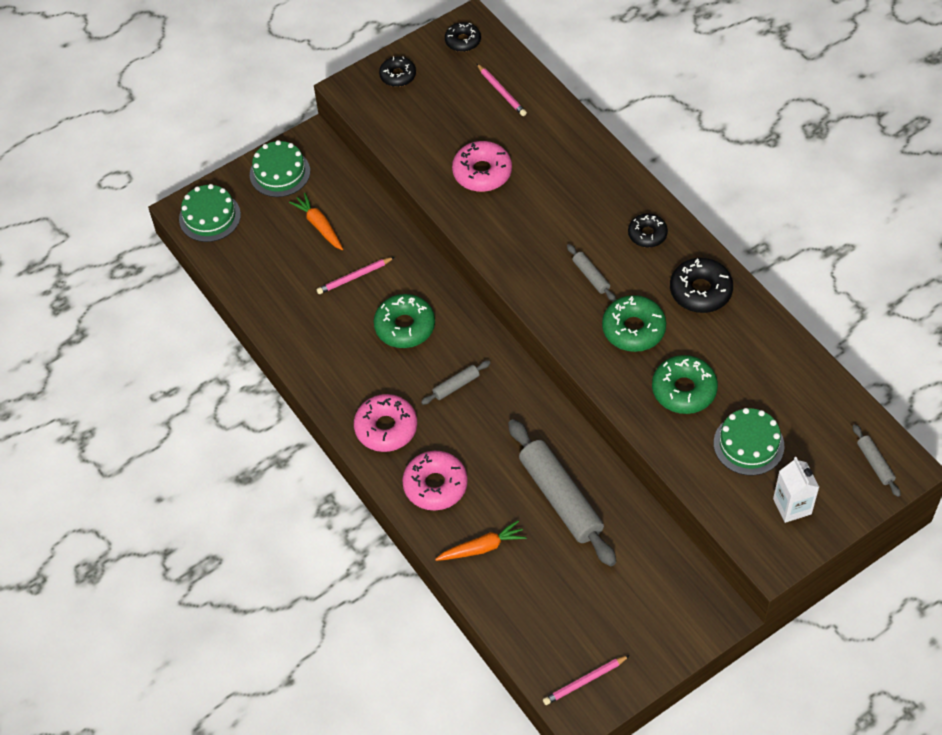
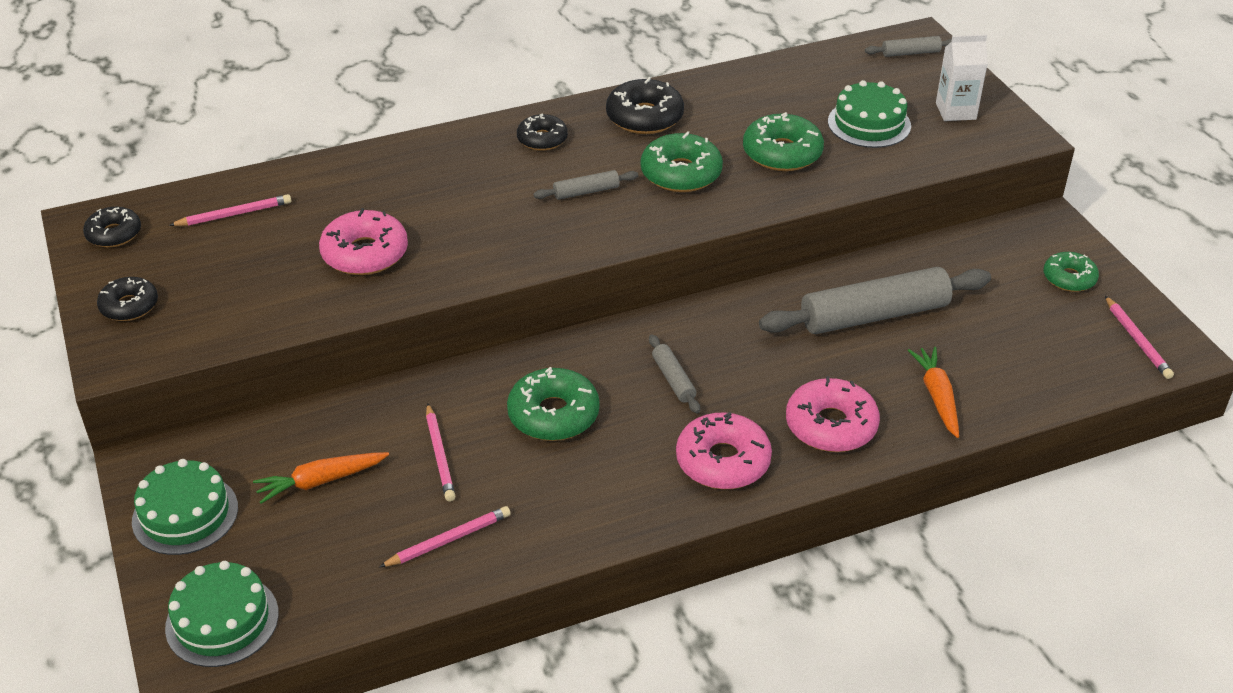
camera: 80 degrees left, 15 degrees down
none -> pink pencil [379,506,511,567]
none -> green donut [1044,252,1099,292]

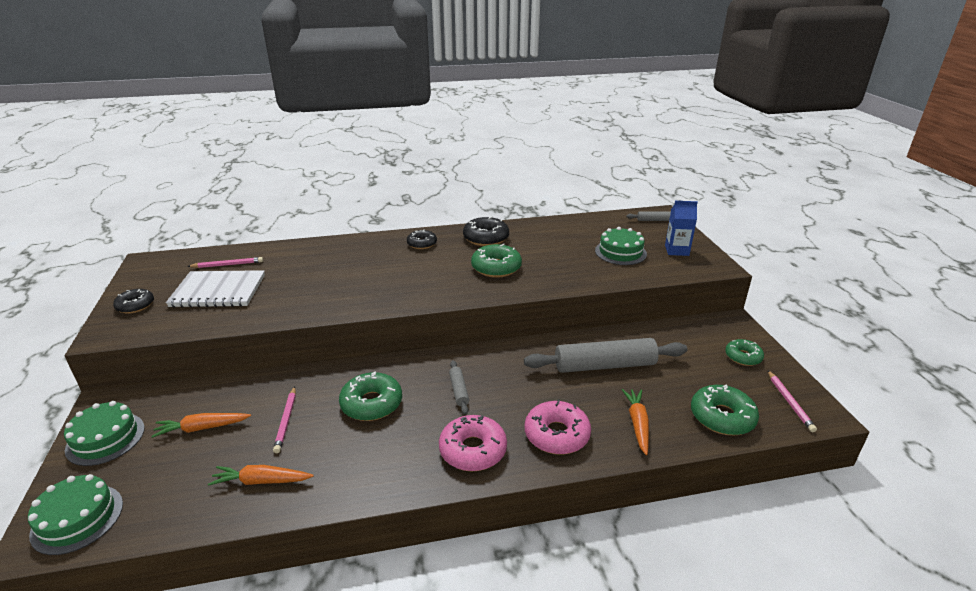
camera: 10 degrees right, 10 degrees down
black donut [83,207,141,247] -> none
pink donut [319,208,408,275] -> none
pink pencil [379,506,511,567] -> orange carrot [208,465,314,486]
grey rolling pin [533,170,639,200] -> none
green donut [743,112,824,171] -> green donut moved to [691,385,759,435]
white carton [936,34,988,121] -> blue carton [665,201,698,256]
none -> white notebook [166,270,265,308]

